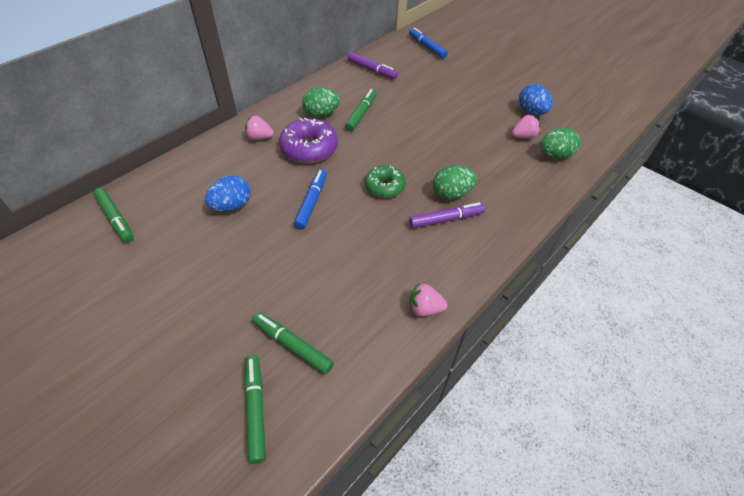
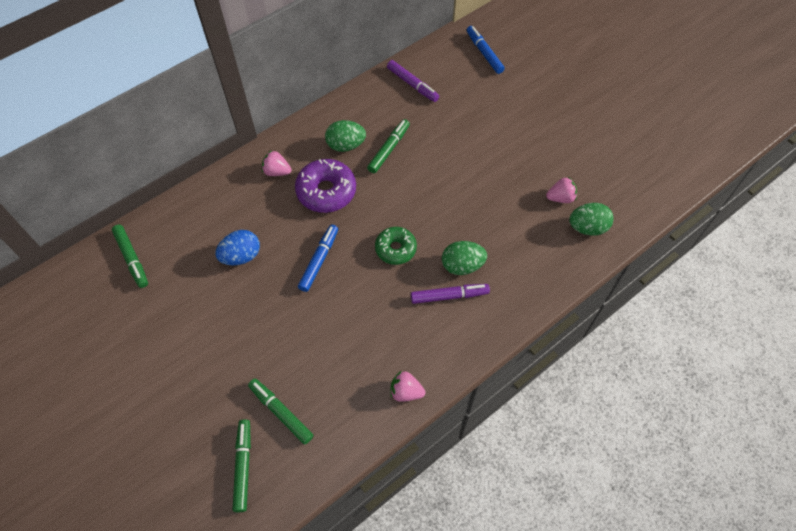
camera: 10 degrees right, 10 degrees up
blue egg [519,84,553,115] -> none

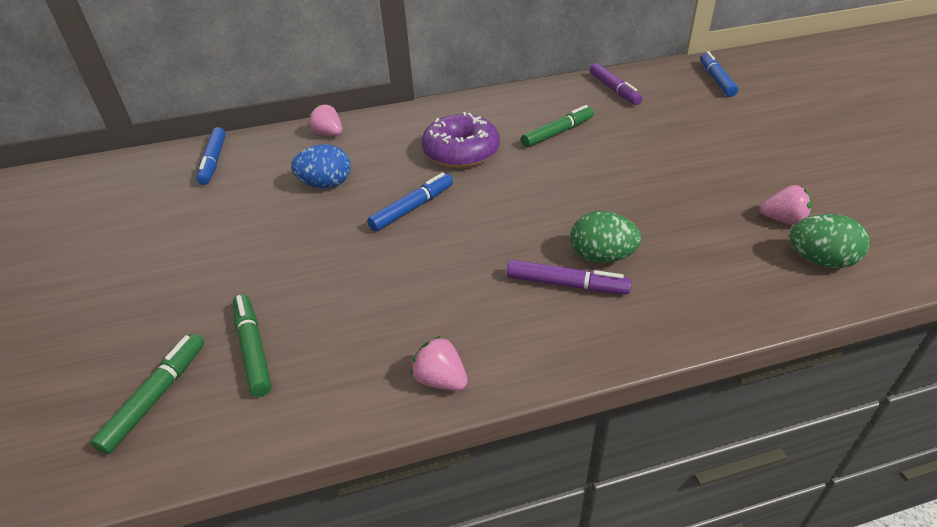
camera: 25 degrees right, 20 degrees down
green marker [112,225,148,288] -> blue marker [196,127,226,185]
pink strawberry [262,150,292,176] -> pink strawberry moved to [308,104,342,136]
green egg [325,120,366,152] -> none
green donut [375,227,417,265] -> none

